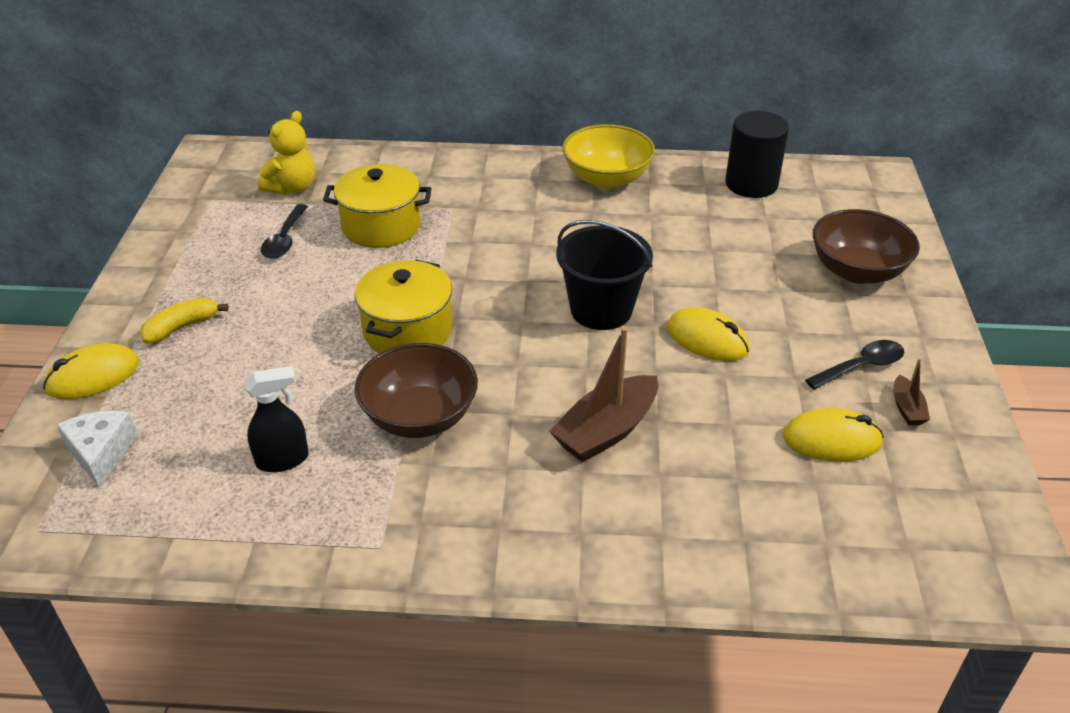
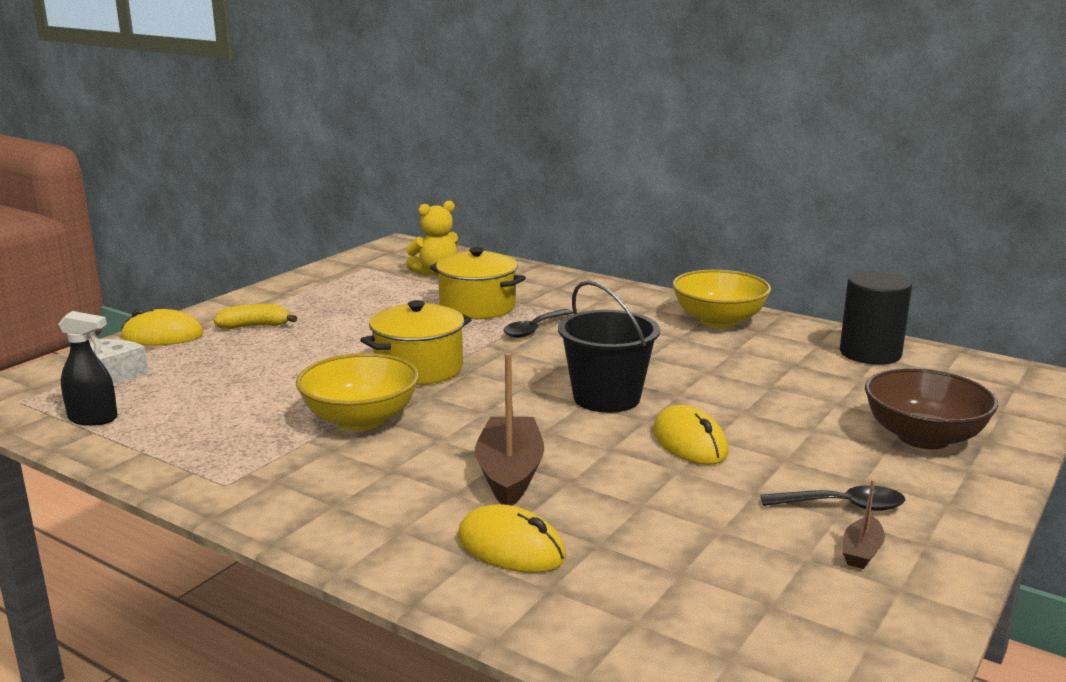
camera: 30 degrees right, 20 degrees down
black spray bottle [244,366,309,472] -> black spray bottle moved to [58,311,118,426]
black spoon [261,204,308,259] -> black spoon moved to [503,309,573,338]
brown bowl [355,343,478,438] -> yellow bowl [296,353,419,431]
brown boat [549,327,658,462] -> brown boat turned 105 degrees clockwise [475,353,544,506]
yellow mouse [783,408,884,462] -> yellow mouse moved to [458,504,566,573]

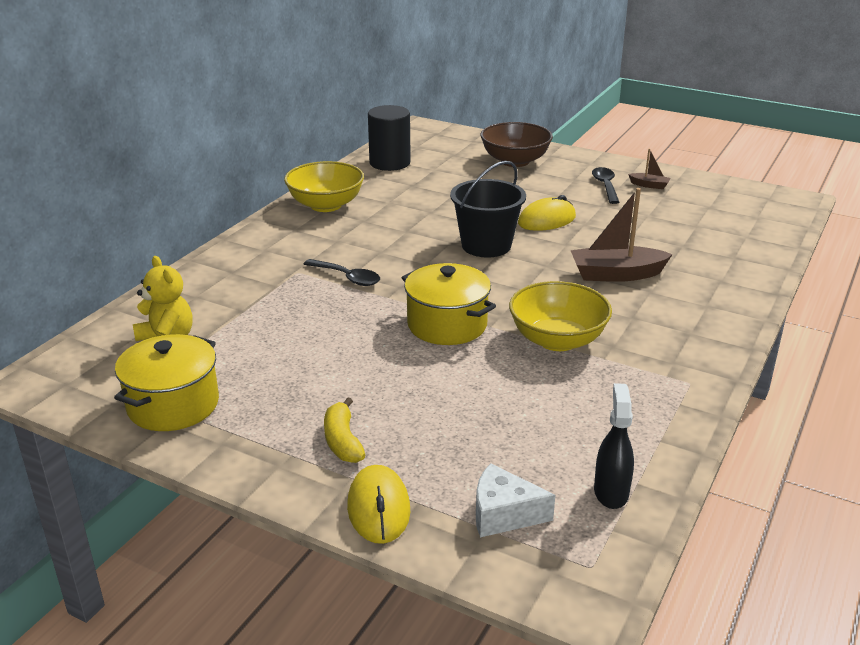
camera: 95 degrees left, 10 degrees up
yellow pot [430,247,526,319] -> yellow pot moved to [114,334,219,431]
yellow mouse [458,504,566,573] -> none

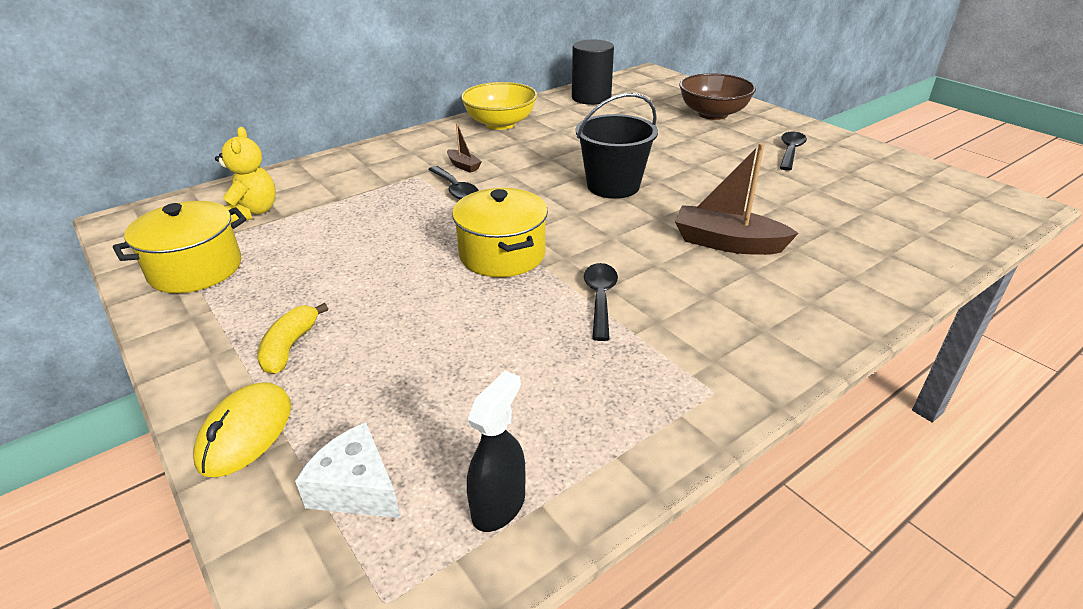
camera: 25 degrees right, 5 degrees up
yellow bowl [509,281,612,351] -> black spoon [584,263,618,341]
yellow mouse [518,195,576,231] -> none
brown boat [628,148,670,189] -> brown boat moved to [447,123,482,173]

